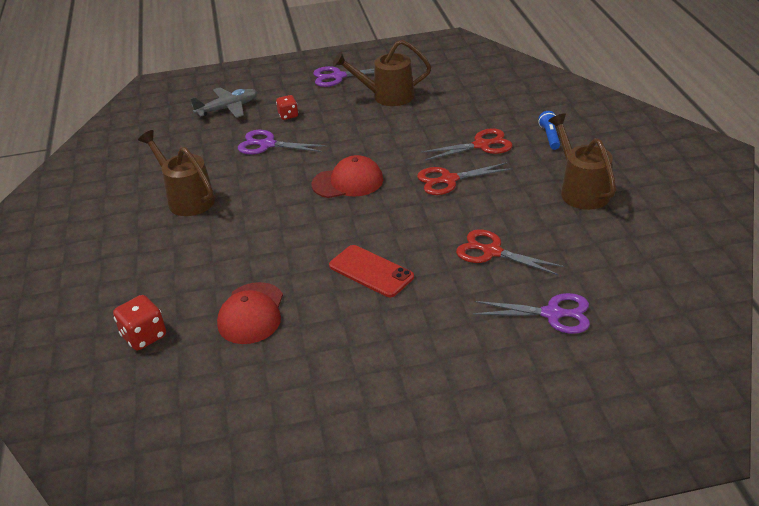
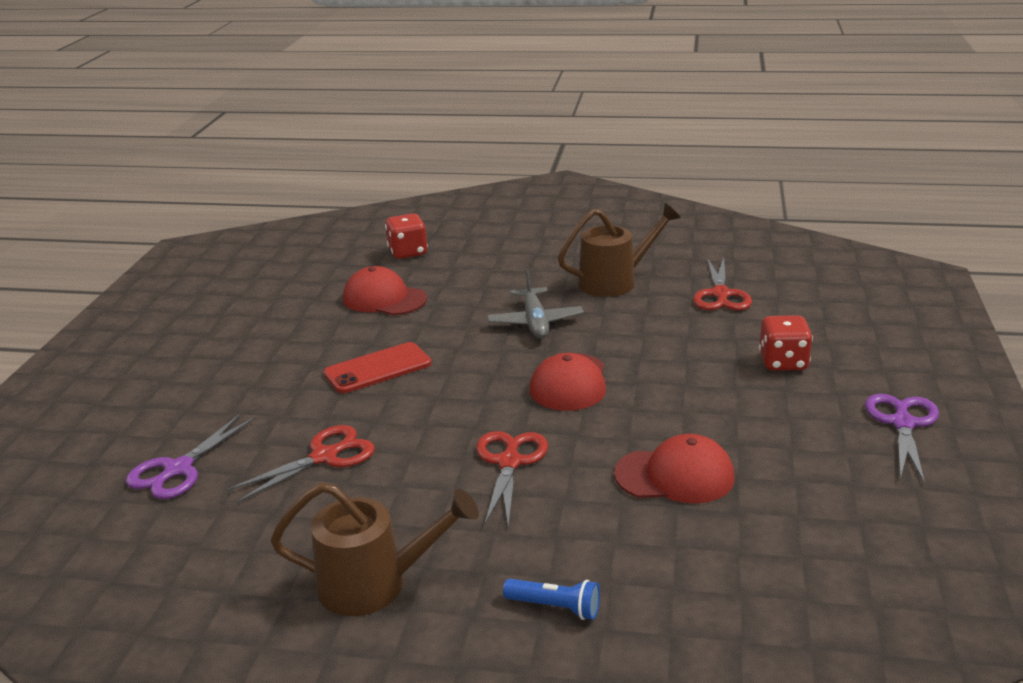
camera: 110 degrees right, 10 degrees down
grey plane [190,88,258,118] -> grey plane moved to [487,270,584,339]
purple scissors [238,130,326,154] -> none
red dice [276,95,298,120] -> red dice [759,315,813,371], size x1.53
brown watering can [333,40,431,106] -> none
red scissors [421,128,512,160] -> red scissors moved to [693,258,752,311]
none -> red cap [614,434,734,504]

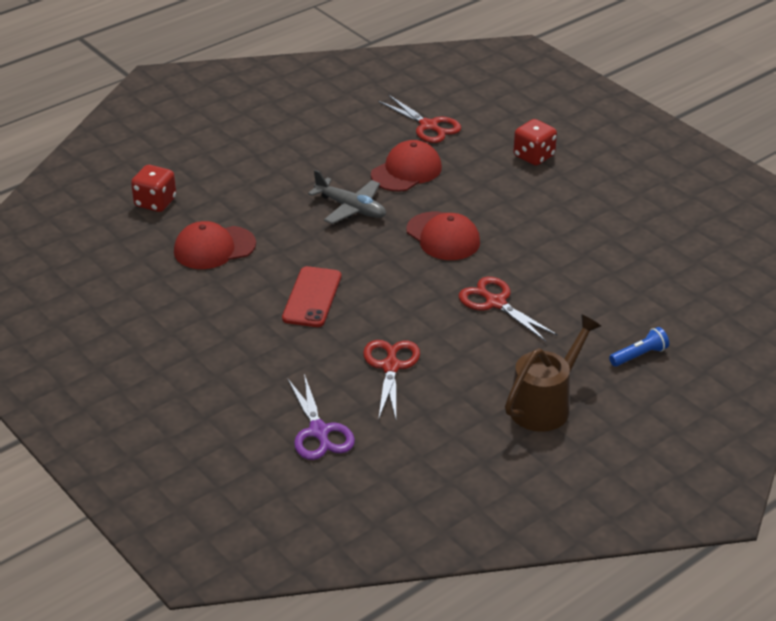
camera: 50 degrees left, 10 degrees up
brown watering can [558,203,681,297] -> none
red cap [614,434,734,504] -> red cap moved to [371,140,442,192]
purple scissors [865,394,939,484] -> none

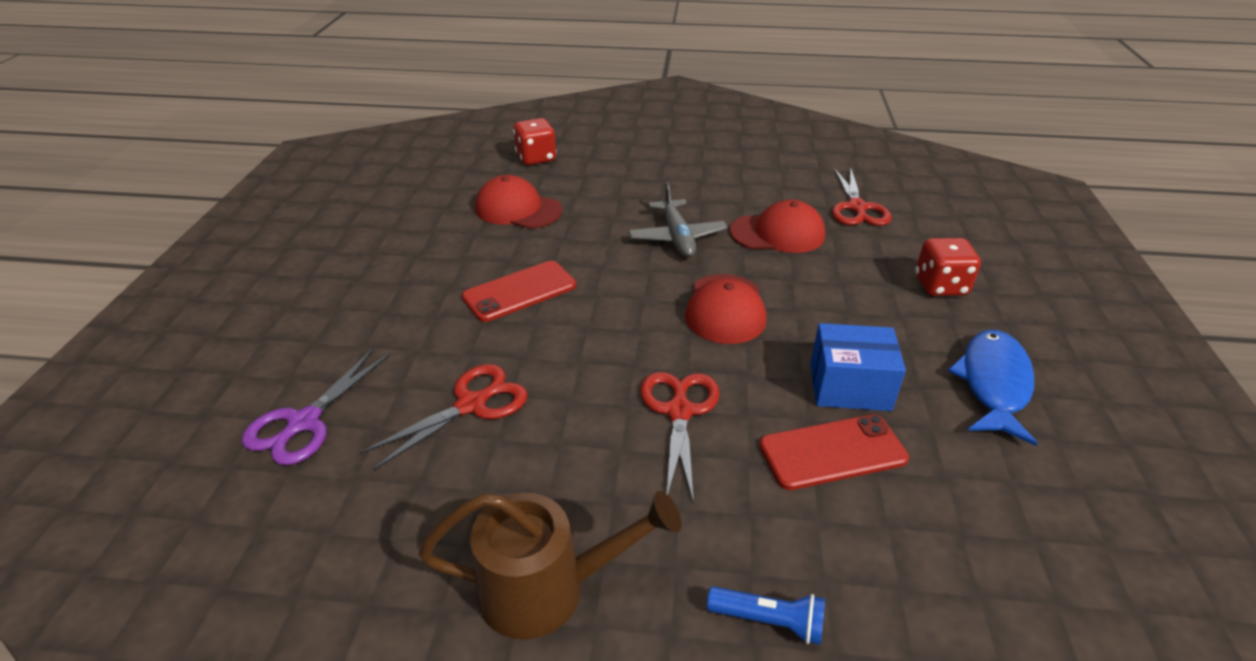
camera: 45 degrees right, 0 degrees up
none -> red phone [759,414,909,490]
none -> blue box [810,323,906,411]
none -> blue fish [948,330,1037,446]

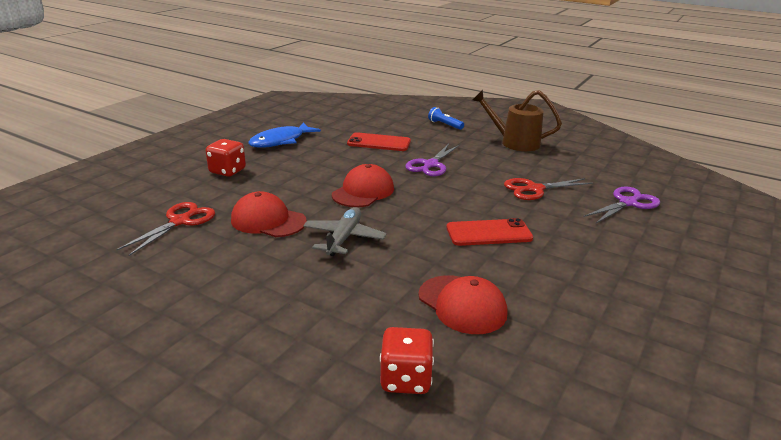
camera: 155 degrees left, 10 degrees down
red scissors [640,372,720,504] -> purple scissors [405,144,459,176]
blue box [810,323,906,411] -> none

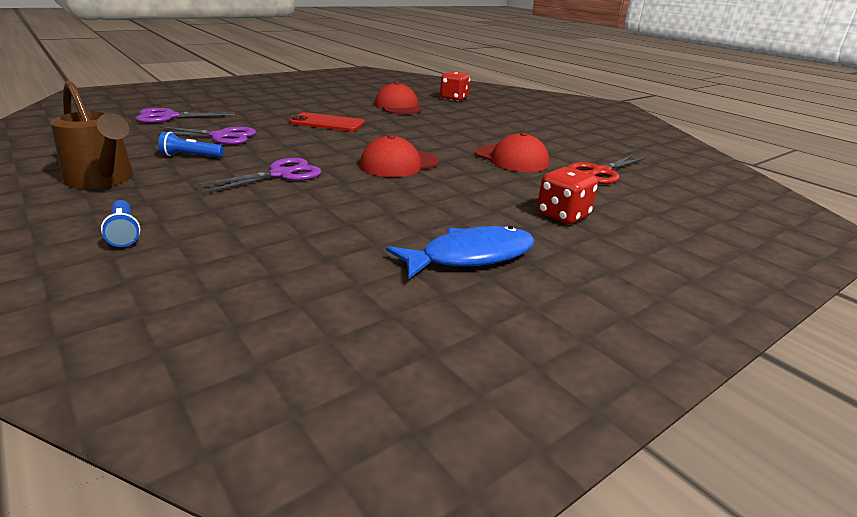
camera: 160 degrees left, 0 degrees up
grey plane [303,207,386,256] -> none
red phone [347,132,411,151] -> none
red scissors [504,178,593,200] -> purple scissors [151,126,256,145]
none -> blue flashlight [158,132,224,157]

